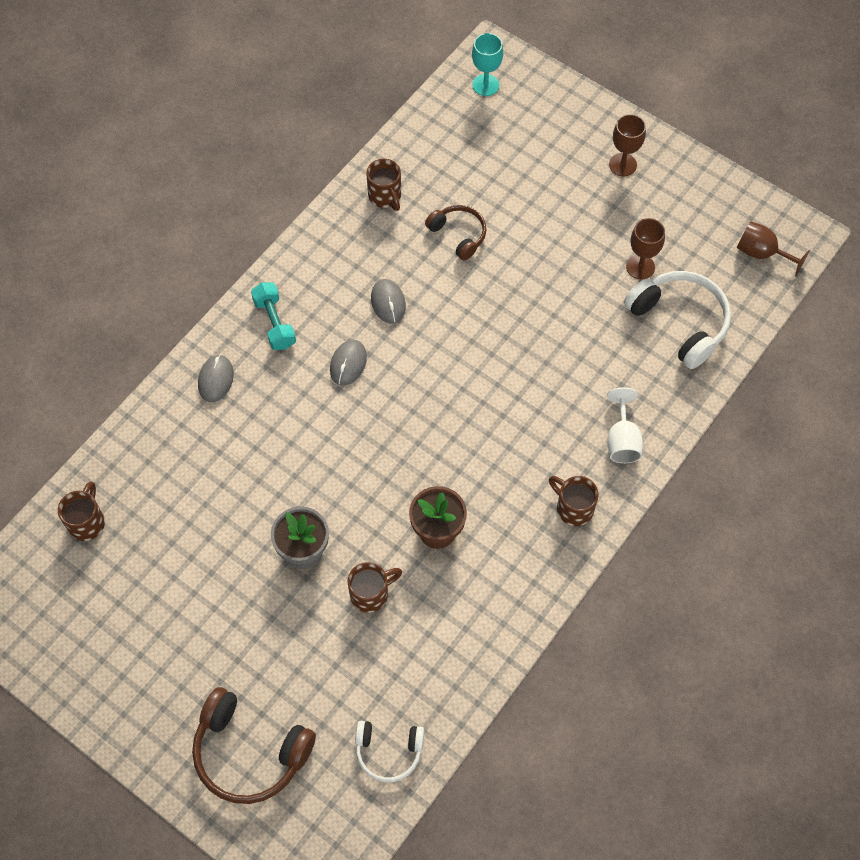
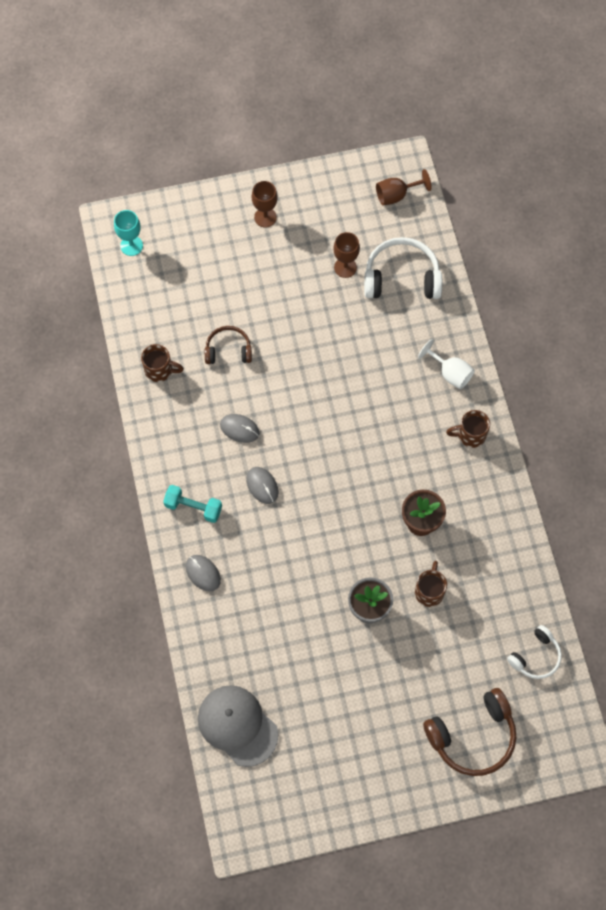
camera: 50 degrees left, 5 degrees up
brown mug [58,481,105,541] -> grey cap [198,685,278,767]

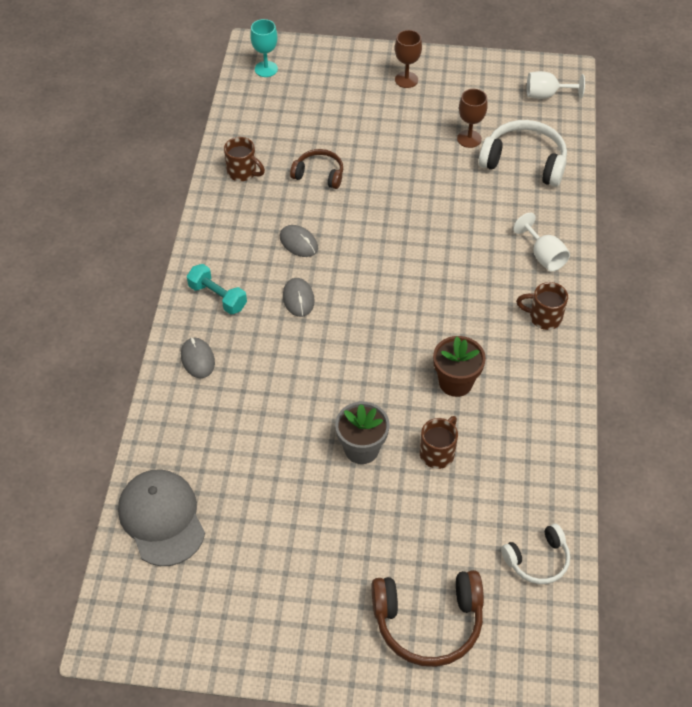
camera: 20 degrees right, 15 degrees down
brown goblet [376,169,432,205] -> white goblet [527,71,585,99]

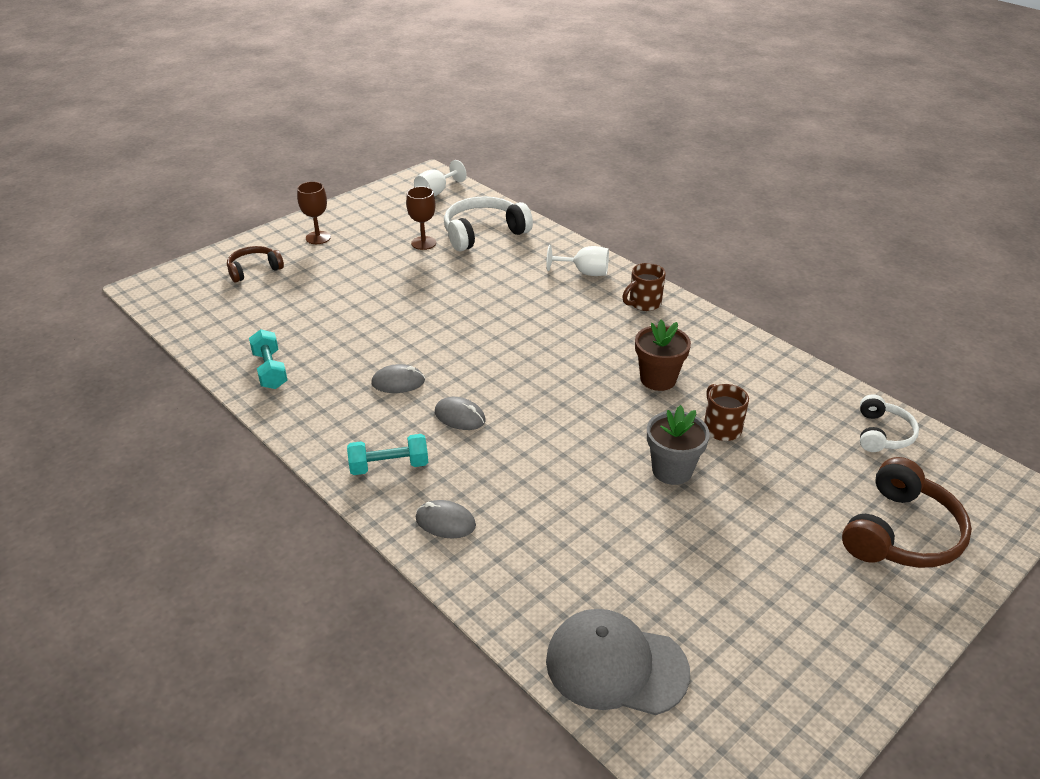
camera: 50 degrees left, 15 degrees down
brown mug [224,137,265,181] -> turquoise dumbbell [249,329,288,389]
turquoise goblet [250,19,278,77] -> none
brown headphones [290,149,343,189] -> brown headphones moved to [227,246,284,282]

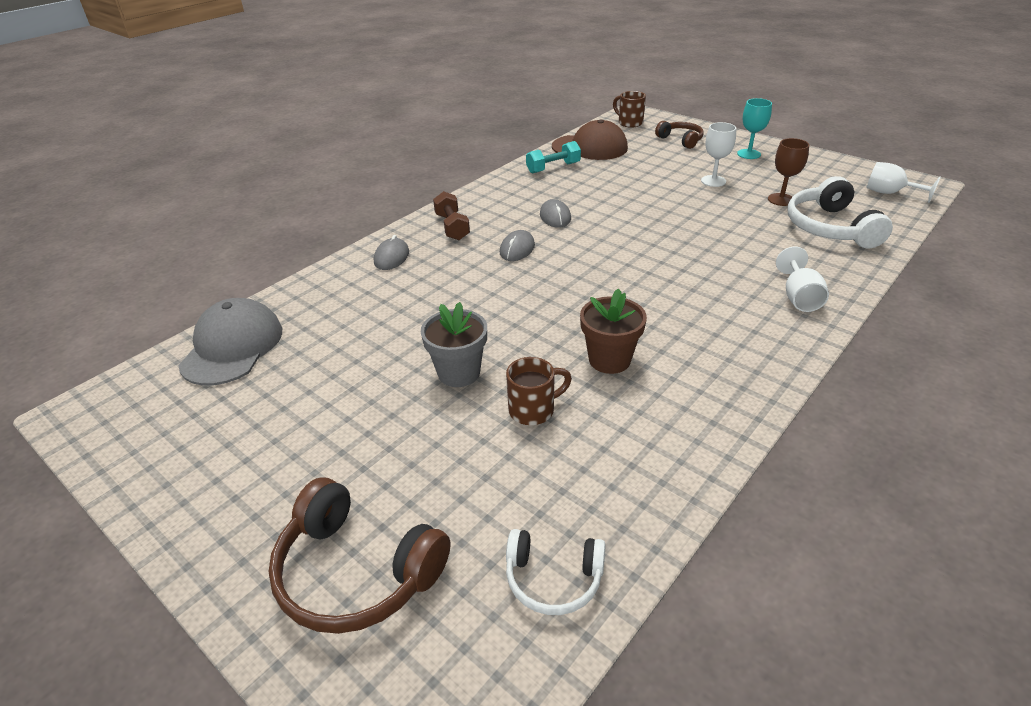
camera: 85 degrees right, 0 degrees up
brown goblet [297,181,331,244] -> turquoise goblet [737,98,772,159]
turquoise dumbbell [347,434,428,475] -> brown dumbbell [433,191,470,240]
white headphones [444,196,533,251] -> white headphones turned 150 degrees counterclockwise [788,176,893,248]
brown mug [622,263,666,311] -> brown mug moved to [613,91,646,128]
none -> brown cap [552,119,628,160]
none -> white goblet [701,122,736,187]

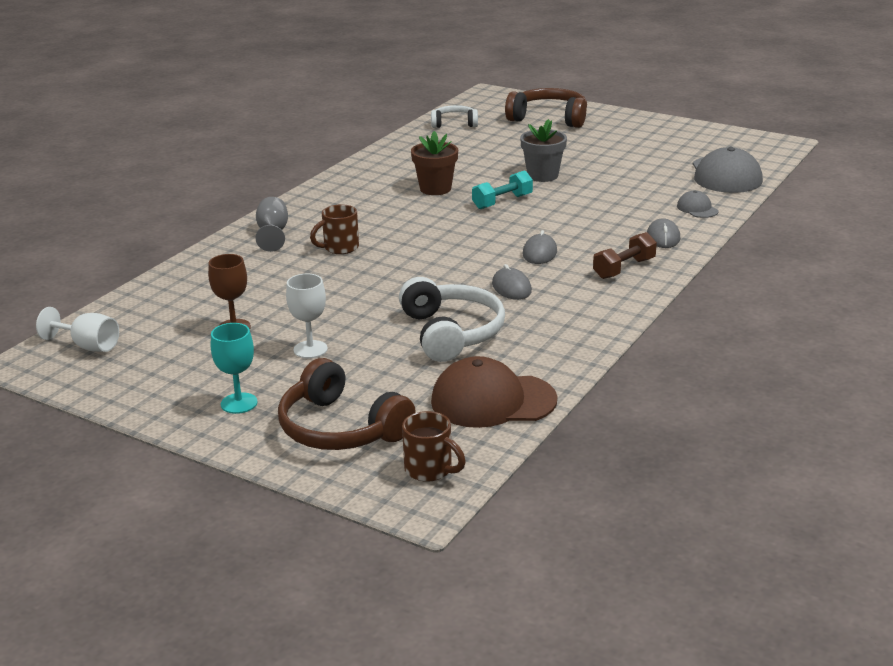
camera: 170 degrees right, 10 degrees down
brown dumbbell [433,191,470,240] -> brown dumbbell turned 75 degrees clockwise [593,232,657,279]
brown mug [506,357,572,425] -> brown mug moved to [310,204,359,254]
turquoise dumbbell [526,141,581,174] -> turquoise dumbbell moved to [472,170,533,209]
brown headphones [655,121,704,149] -> brown headphones [278,358,416,450], size x1.67
white goblet [776,247,829,312] -> grey goblet [255,197,288,252]
white headphones [788,176,893,248] -> white headphones moved to [399,277,505,362]
none -> grey cap [677,191,718,218]

